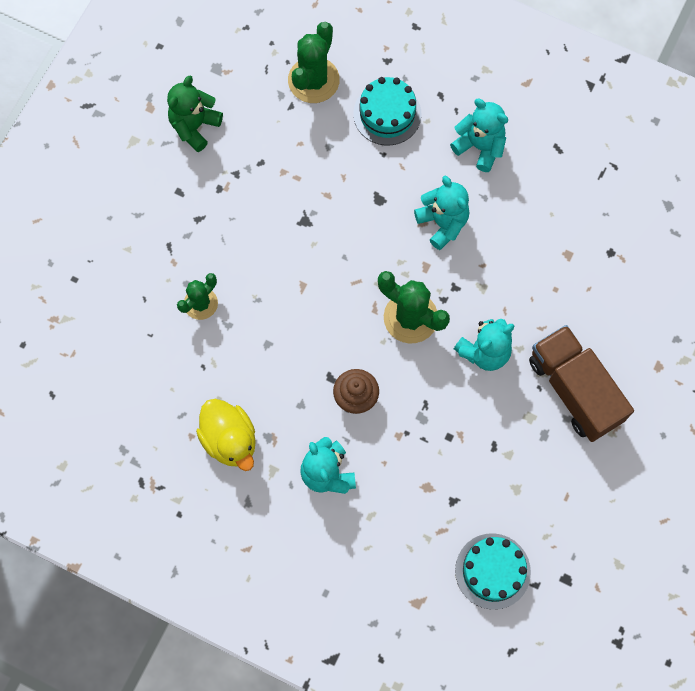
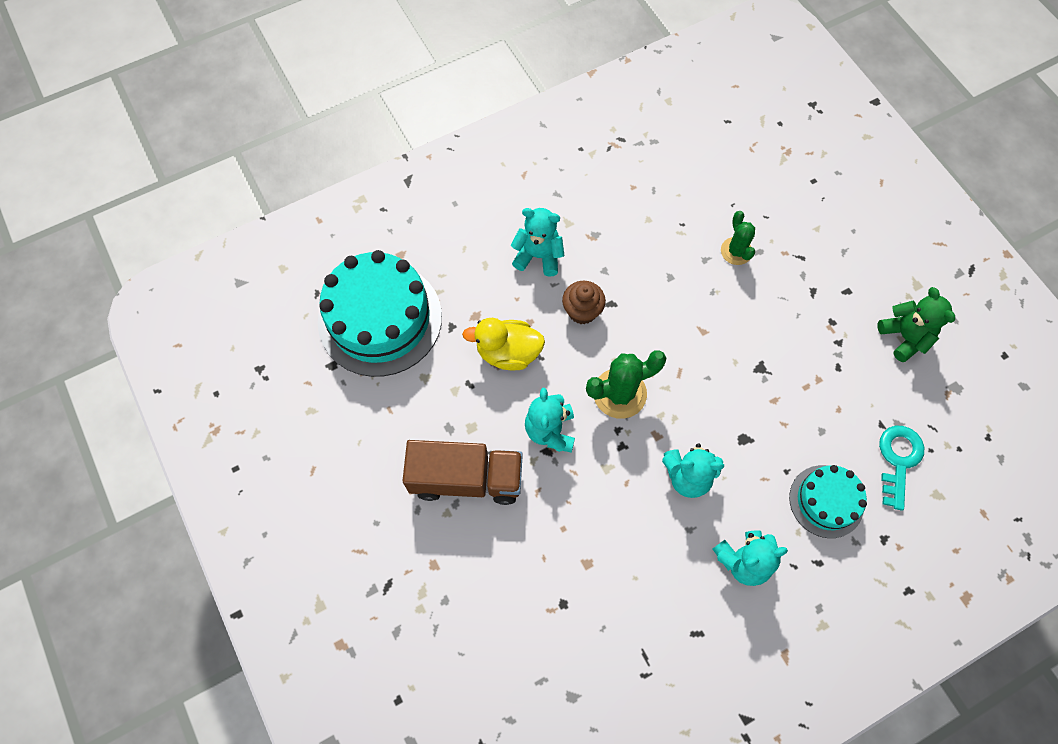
camera: 125 degrees right, 5 degrees down
yellow duck [196,399,256,471] -> yellow duck moved to [462,318,545,370]
green cactus [288,22,340,103] -> turquoise key [879,426,924,511]
turquoise cake [455,533,531,610] -> turquoise cake [318,250,442,377], size x1.82

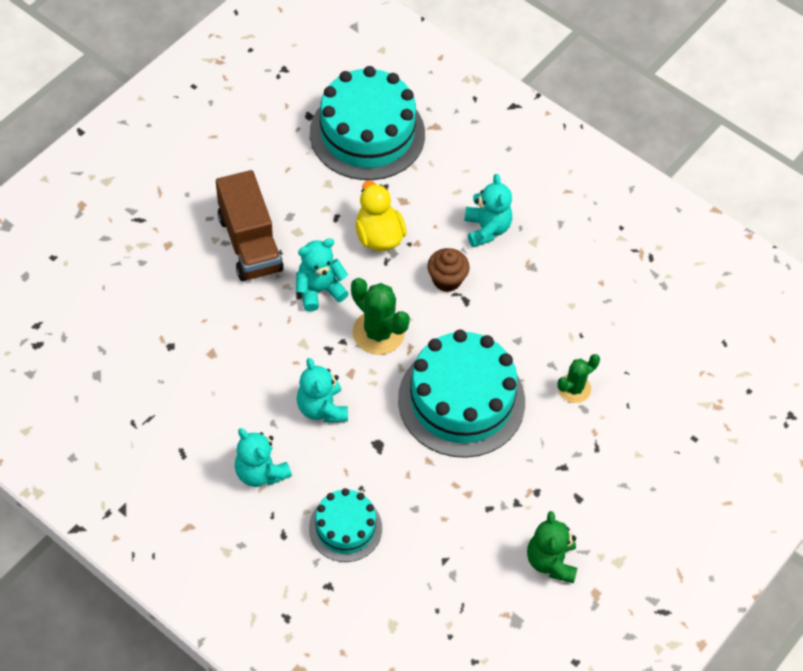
camera: 65 degrees right, 10 degrees down
green teddy bear [877,287,955,362] -> green teddy bear turned 135 degrees clockwise [527,511,577,583]
turquoise key [879,426,924,511] -> none
none -> turquoise cake [398,330,525,458]

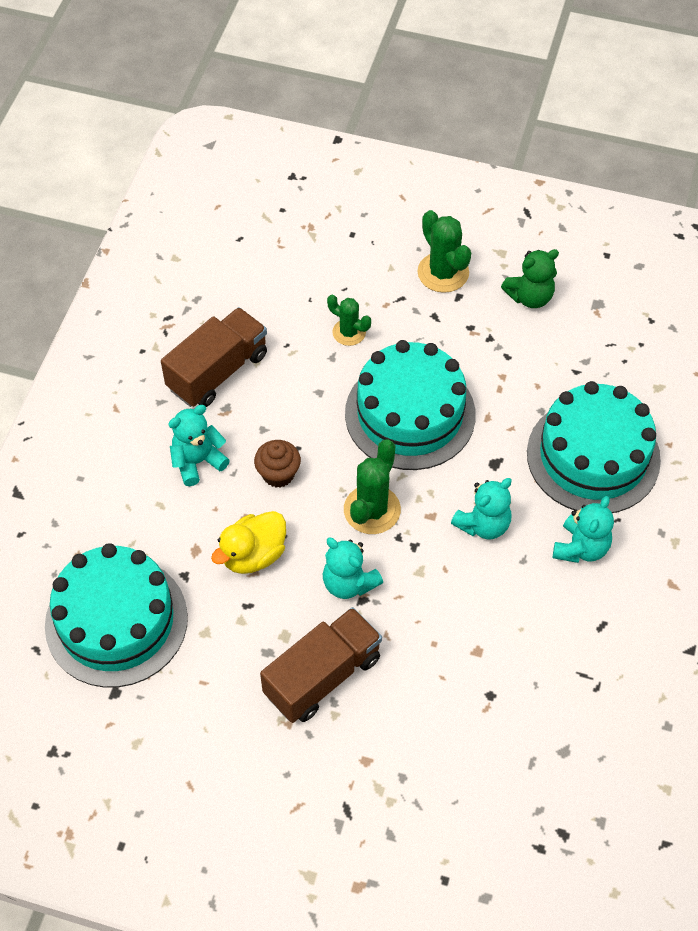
camera: 110 degrees left, 0 degrees up
turquoise cake [309,488,382,562] -> turquoise cake [527,381,661,513], size x1.82
none -> brown truck [161,307,267,407]
none -> green cactus [418,210,471,293]

